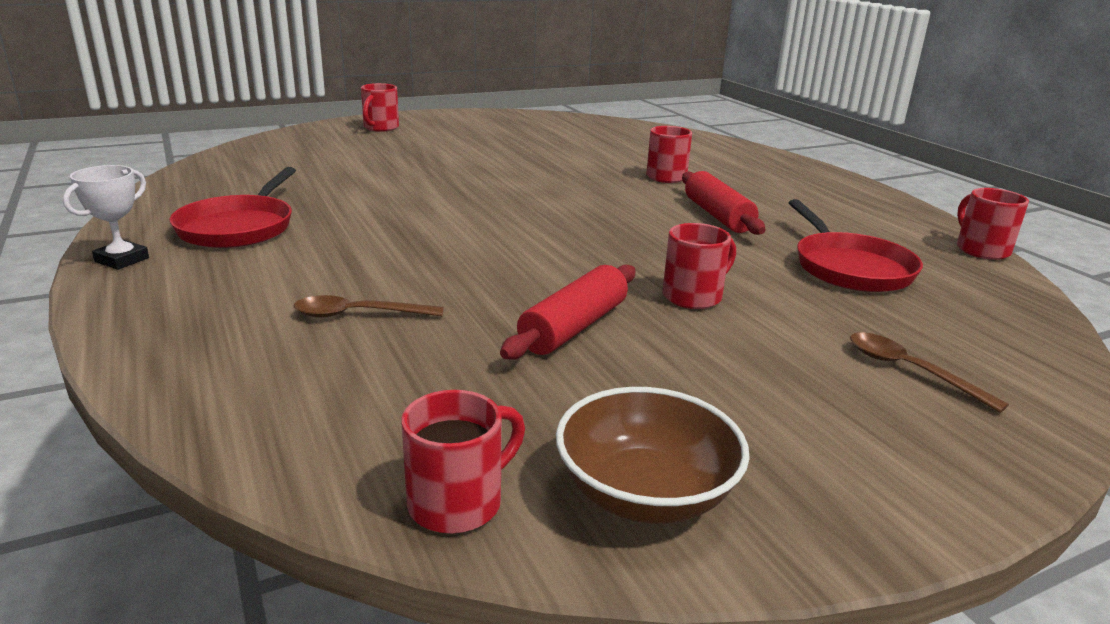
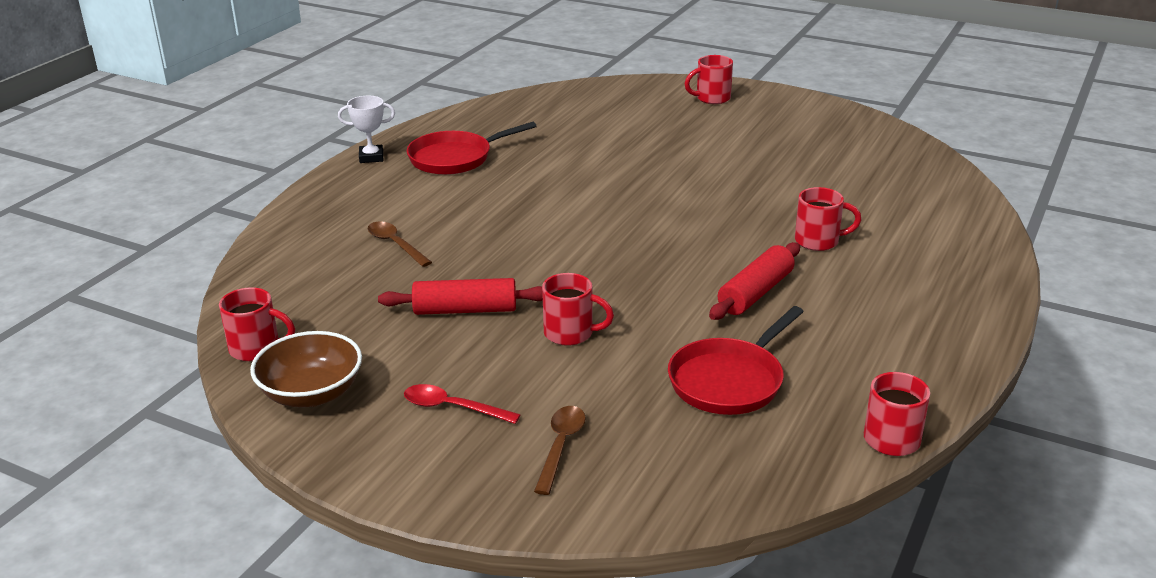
camera: 55 degrees right, 5 degrees up
none -> red spoon [404,384,520,424]

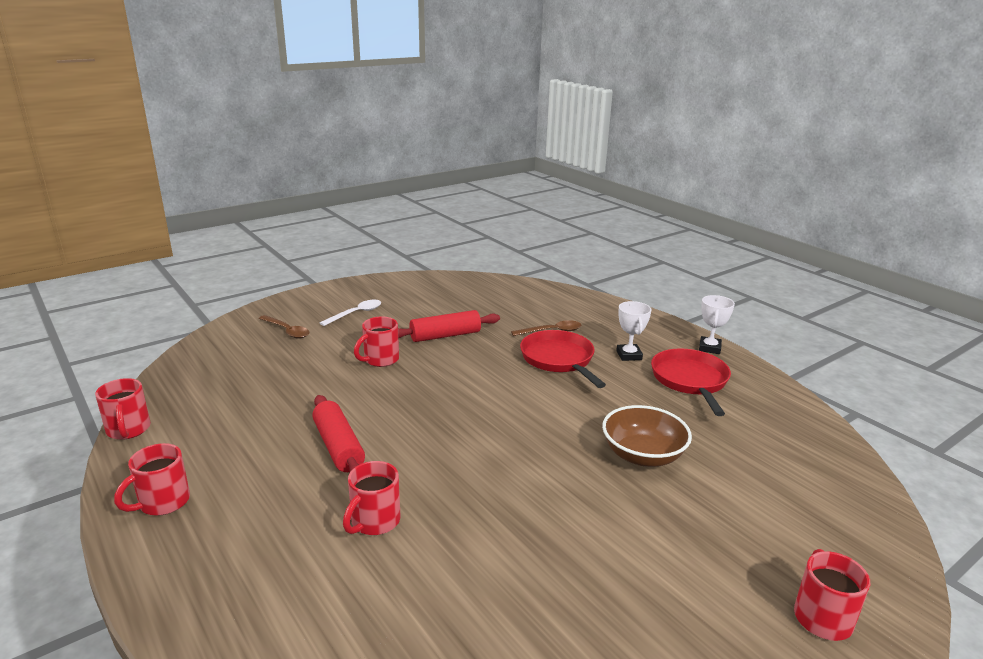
camera: 115 degrees right, 5 degrees down
red mug [219,287,295,361] -> red mug moved to [114,443,190,516]
brown bowl [250,331,362,408] -> brown bowl moved to [602,405,692,467]
red rolling pin [378,278,543,315] -> red rolling pin turned 45 degrees clockwise [398,310,500,342]
red spoon [404,384,520,424] -> white spoon [320,300,381,326]
red pan [668,306,804,415] -> red pan moved to [520,330,606,388]
none -> white trophy [616,301,651,361]

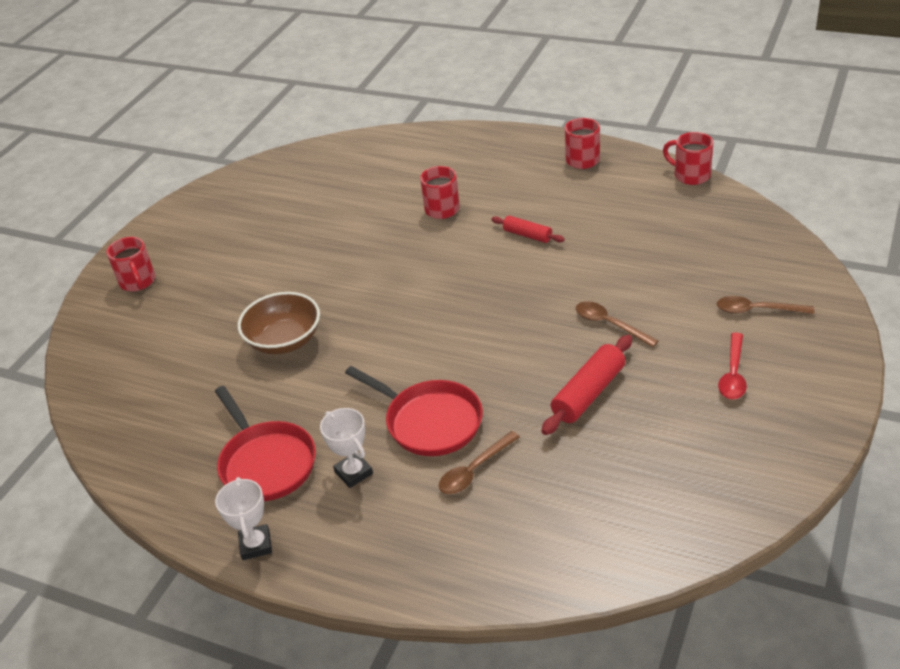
camera: 155 degrees right, 15 degrees up
red rolling pin [312,395,365,472] -> red rolling pin [491,216,565,243], size x0.62
white spoon [320,300,381,326] -> red spoon [718,332,747,399]
red mug [354,317,399,367] -> brown spoon [576,301,659,347]

